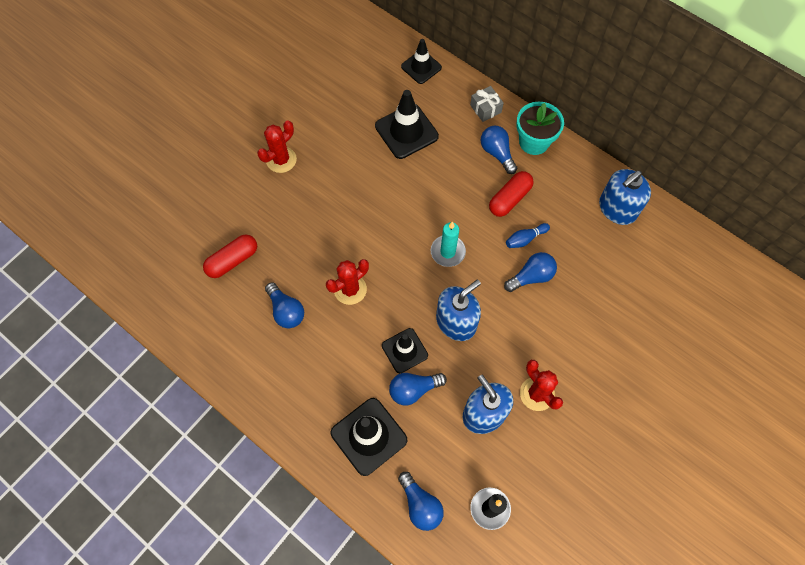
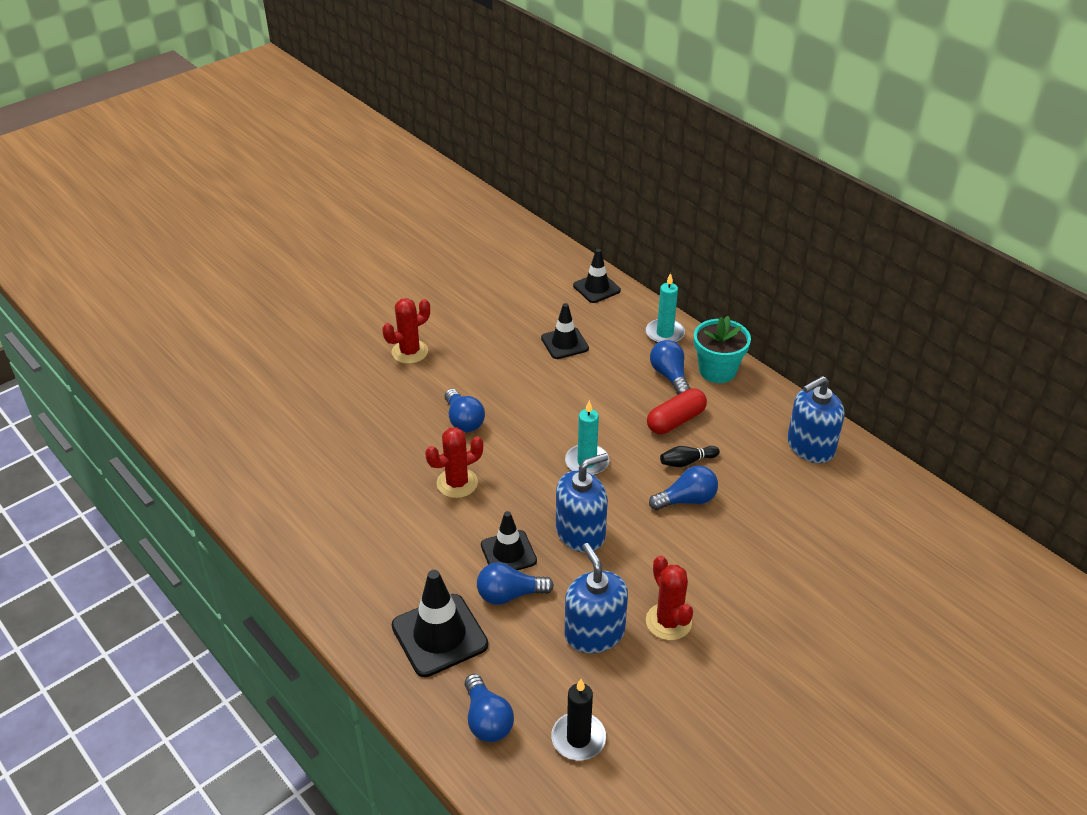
camera: 10 degrees right, 25 degrees down
red capsule [203,235,257,278] -> none
blue light bulb [265,282,304,328] -> blue light bulb moved to [445,389,485,432]
black traffic cone [375,90,439,159] -> black traffic cone [541,303,589,359], size x0.65
grey gift [470,86,504,122] -> turquoise candle [646,273,685,343]
blue bowling pin [506,223,550,248] -> black bowling pin [660,446,720,467]

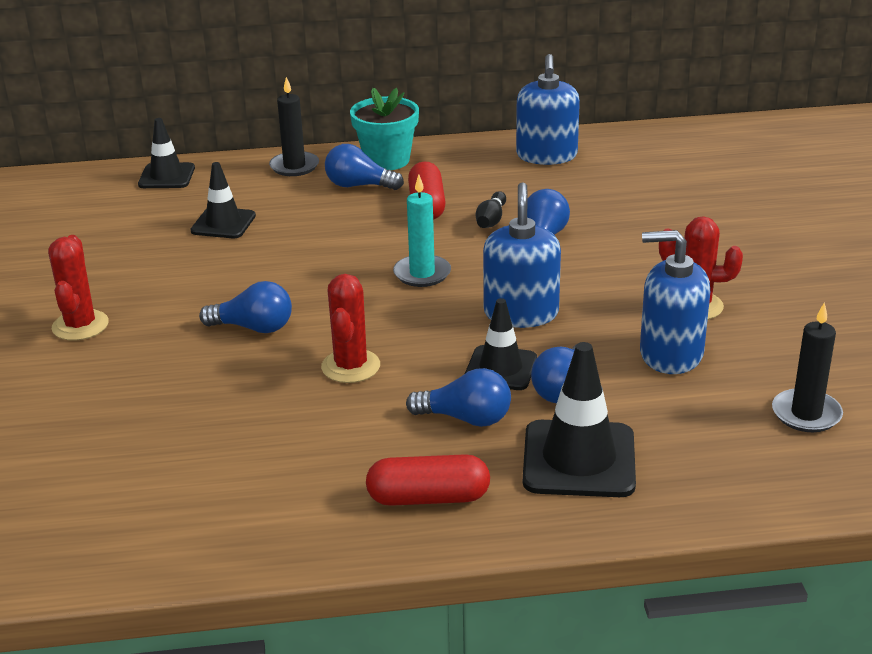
camera: 55 degrees left, 10 degrees down
blue light bulb [465,674,514,742] -> blue light bulb moved to [406,368,511,427]
turquoise candle [646,273,685,343] -> black candle [269,77,319,176]
none -> red capsule [366,454,490,506]

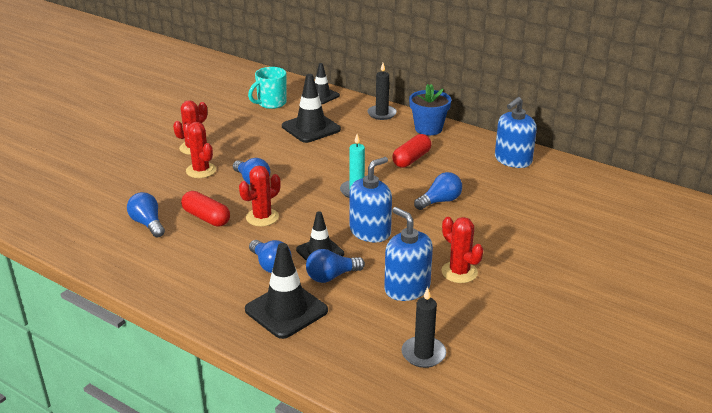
camera: 40 degrees right, 0 degrees up
black traffic cone [190,162,256,238] -> black traffic cone [282,74,341,143], size x1.54
blue light bulb [325,144,404,190] -> blue light bulb moved to [127,192,165,238]
turquoise flower pot [350,88,419,170] -> blue flower pot [409,84,451,135]
red capsule [366,454,490,506] -> red capsule moved to [181,191,230,227]
black bowling pin [476,191,506,228] -> none
none -> red cactus [183,122,216,178]
none -> turquoise mug [248,67,287,109]

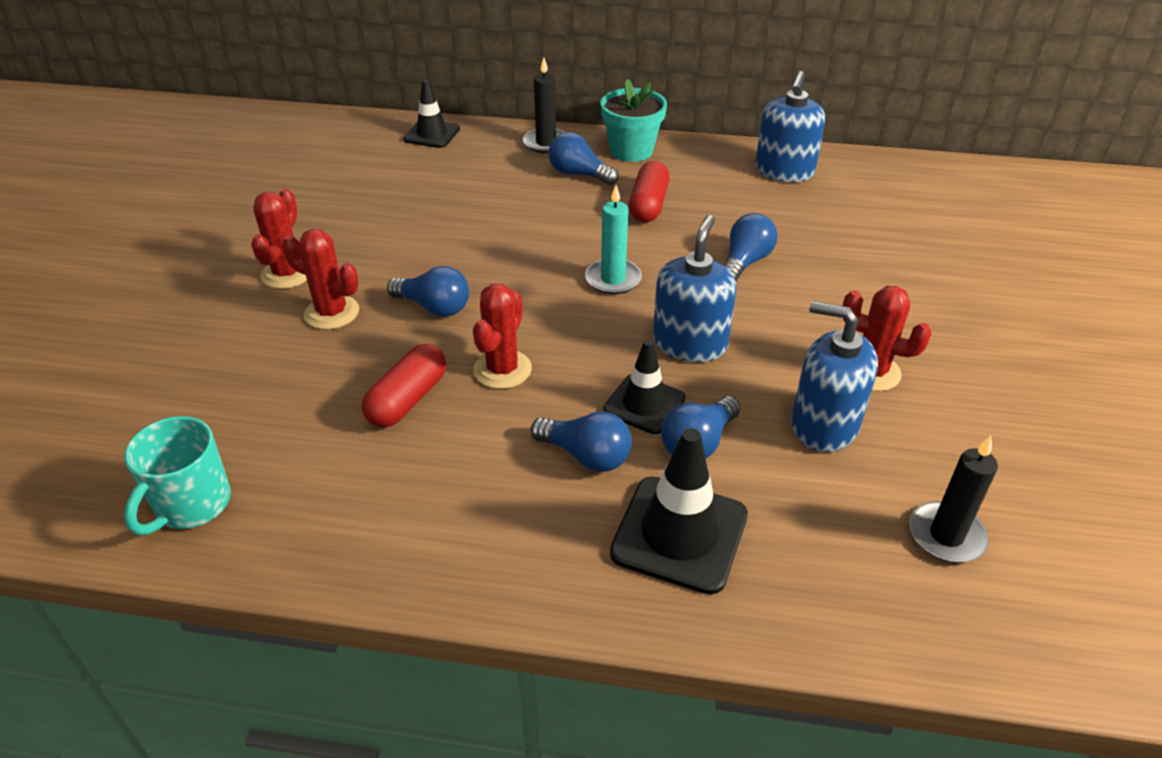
camera: 25 degrees left, 10 degrees up
blue light bulb [127,192,165,238] -> blue light bulb moved to [548,132,619,185]
red capsule [181,191,230,227] -> red capsule turned 75 degrees counterclockwise [362,344,446,427]
turquoise mug [248,67,287,109] -> turquoise mug moved to [124,416,231,535]
black traffic cone [282,74,341,143] -> none
blue flower pot [409,84,451,135] -> turquoise flower pot [601,79,667,162]

